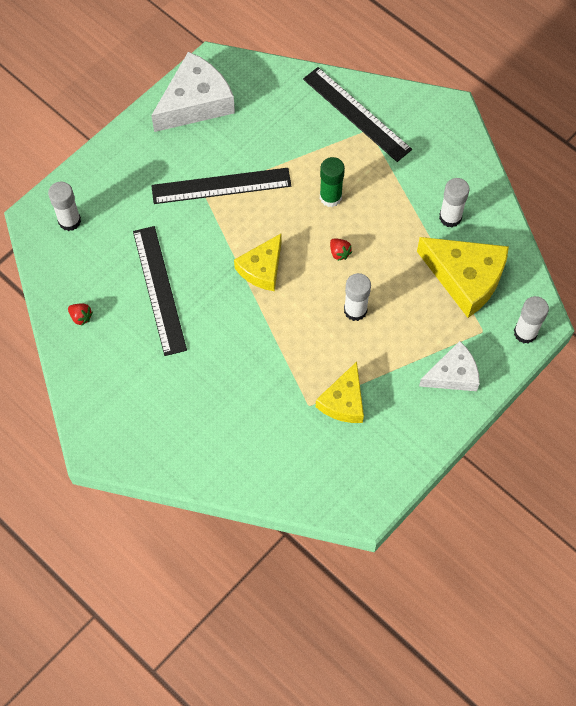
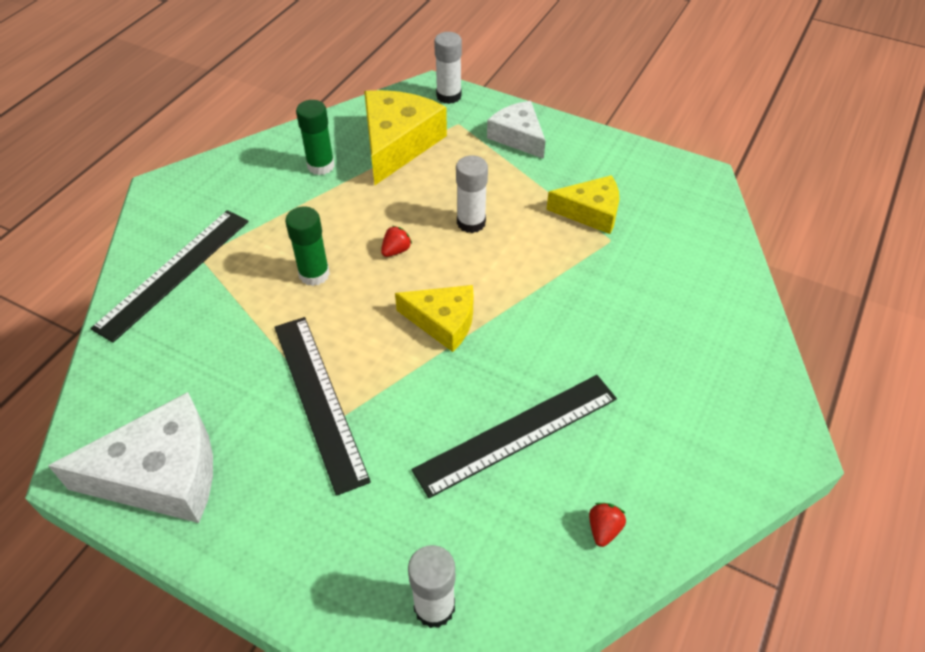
camera: 105 degrees left, 15 degrees down
white cheese [151,52,235,132] -> white cheese turned 135 degrees clockwise [48,392,213,523]
white glue stick [439,178,470,227] -> green glue stick [296,100,335,175]

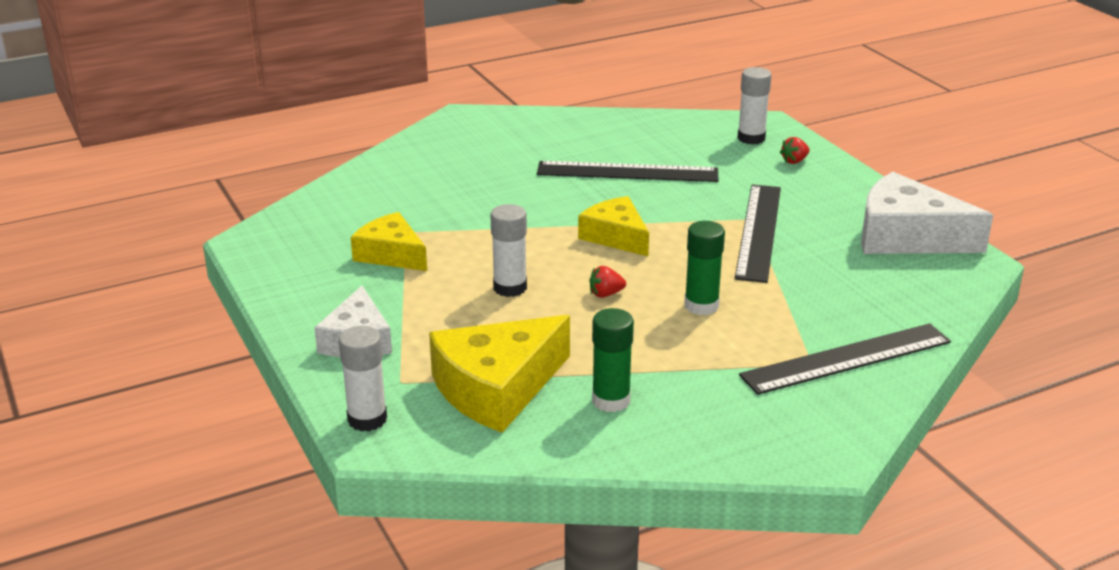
camera: 145 degrees left, 20 degrees down
red strawberry [589,503,626,547] -> red strawberry moved to [780,137,810,164]

